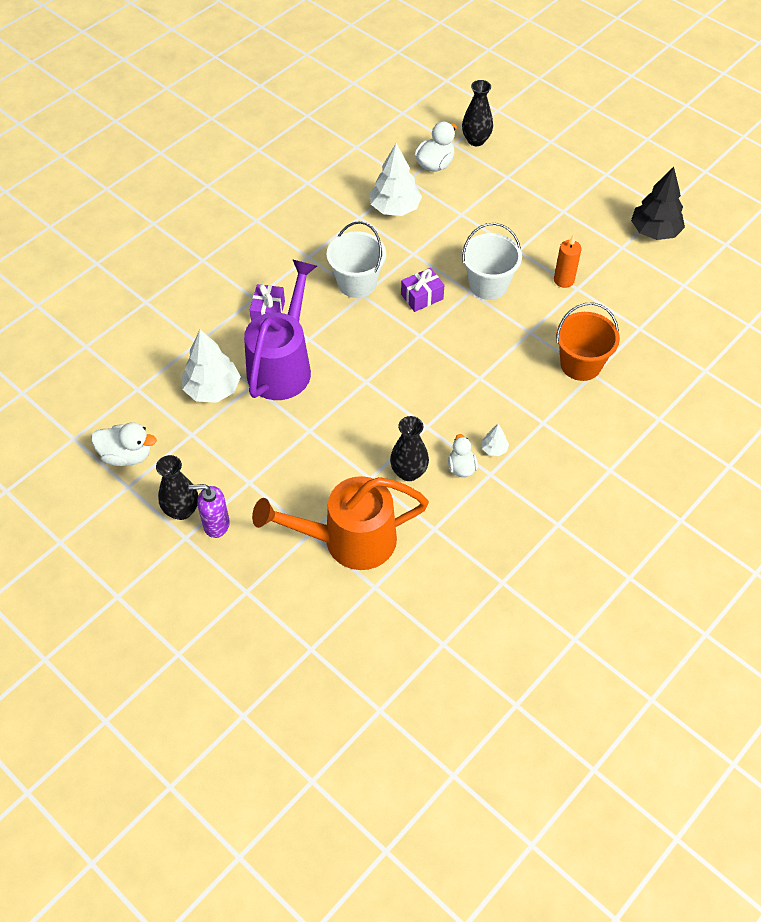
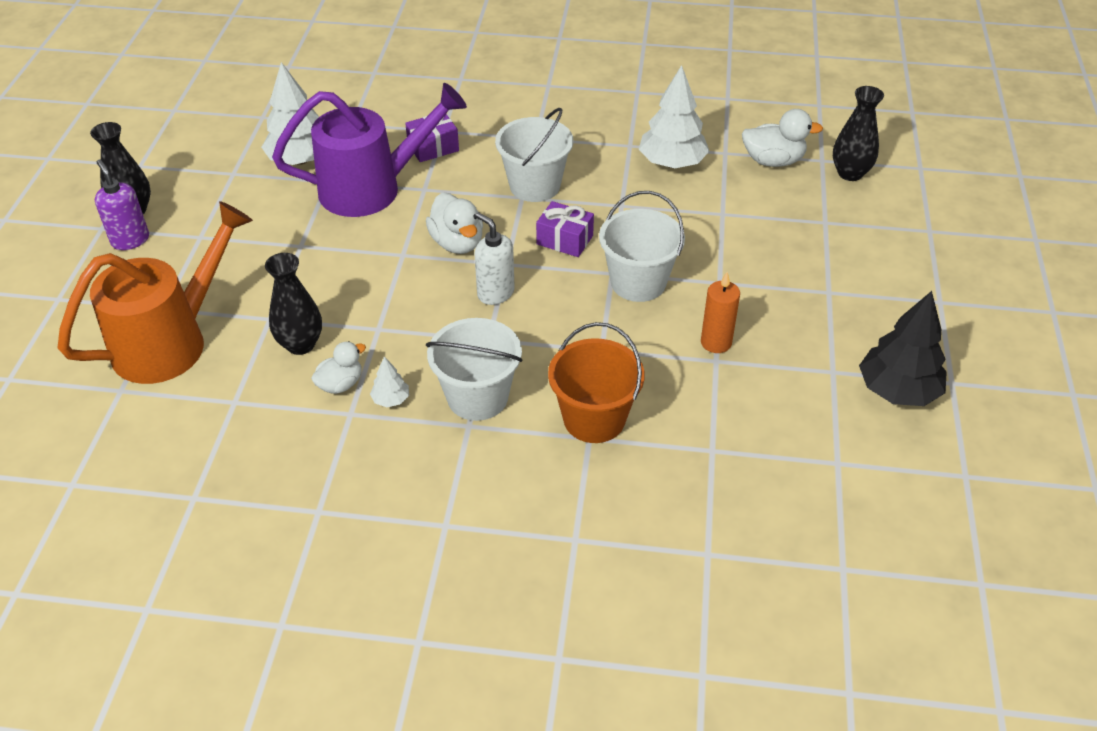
camera: 55 degrees right, 10 degrees down
white duck [91,422,157,466] -> white duck moved to [426,192,483,254]
orange watering can [252,476,429,570] -> orange watering can turned 90 degrees clockwise [58,201,253,384]
none -> white bucket [426,318,523,421]
none -> white soap dispenser [474,212,515,305]

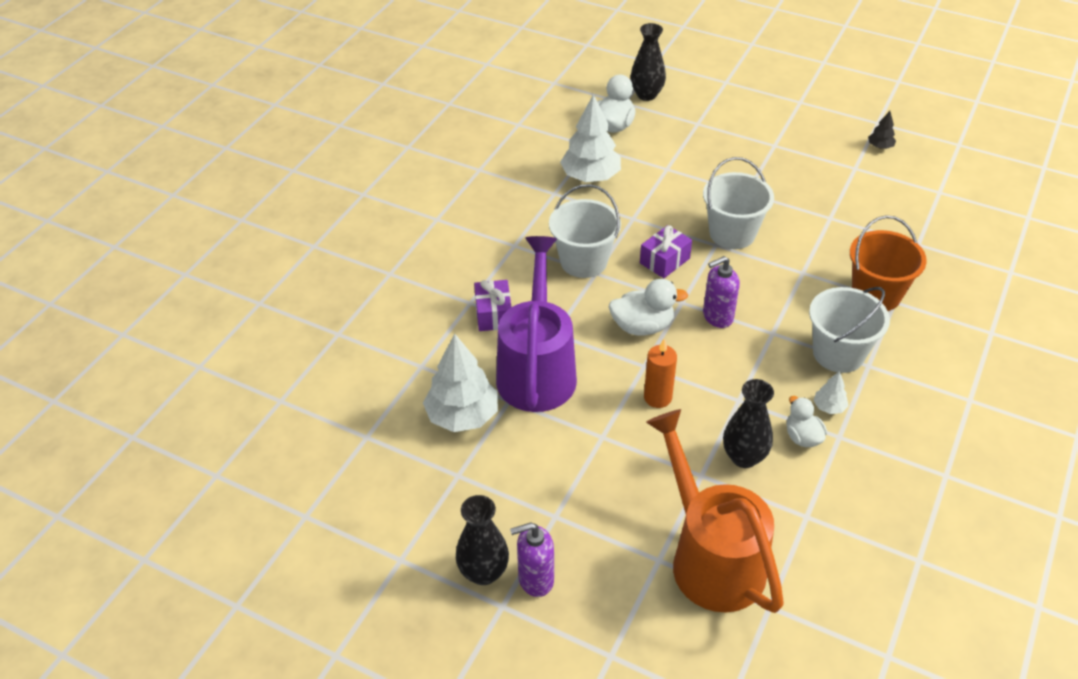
camera: 70 degrees left, 0 degrees up
white soap dispenser [474,212,515,305] -> purple soap dispenser [703,256,740,328]
orange candle [701,272,740,353] -> orange candle moved to [644,339,677,408]
black tree [859,291,947,406] -> black tree [868,111,896,149], size x0.46

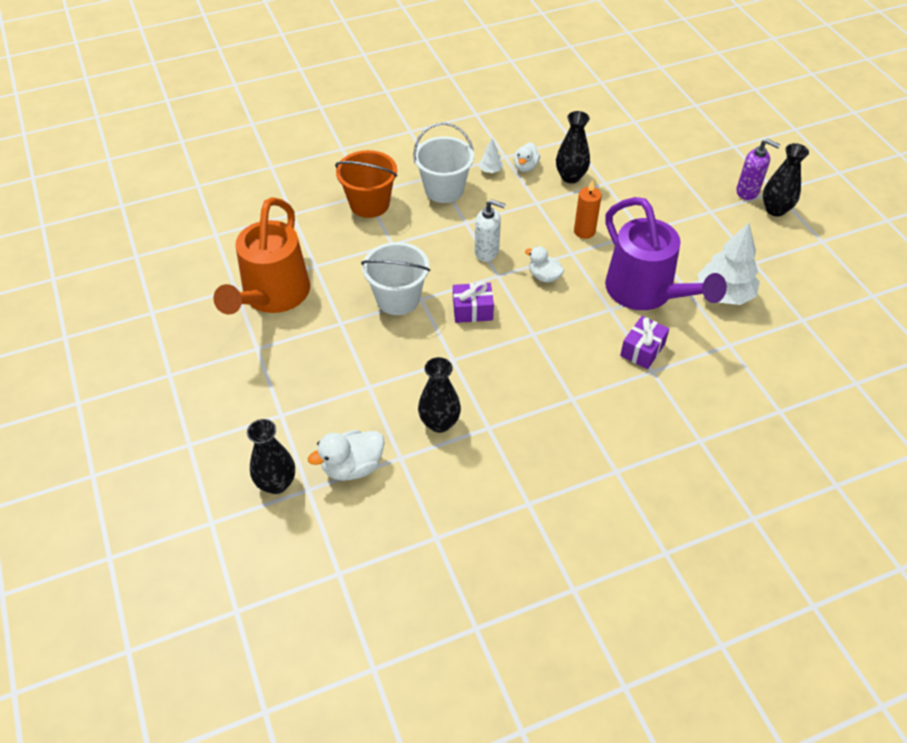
camera: 140 degrees left, 5 degrees up
purple watering can [496,236,577,412] -> purple watering can turned 75 degrees counterclockwise [605,197,727,310]
white bucket [549,184,621,278] -> none
white tree [560,94,621,182] -> black vase [418,357,461,433]
white duck [609,279,688,336] -> white duck [525,246,564,283], size x0.66
orange watering can [646,409,784,613] -> orange watering can moved to [213,197,310,315]
purple soap dispenser [703,256,740,328] -> white soap dispenser [475,199,506,262]
black tree [868,111,896,149] -> none

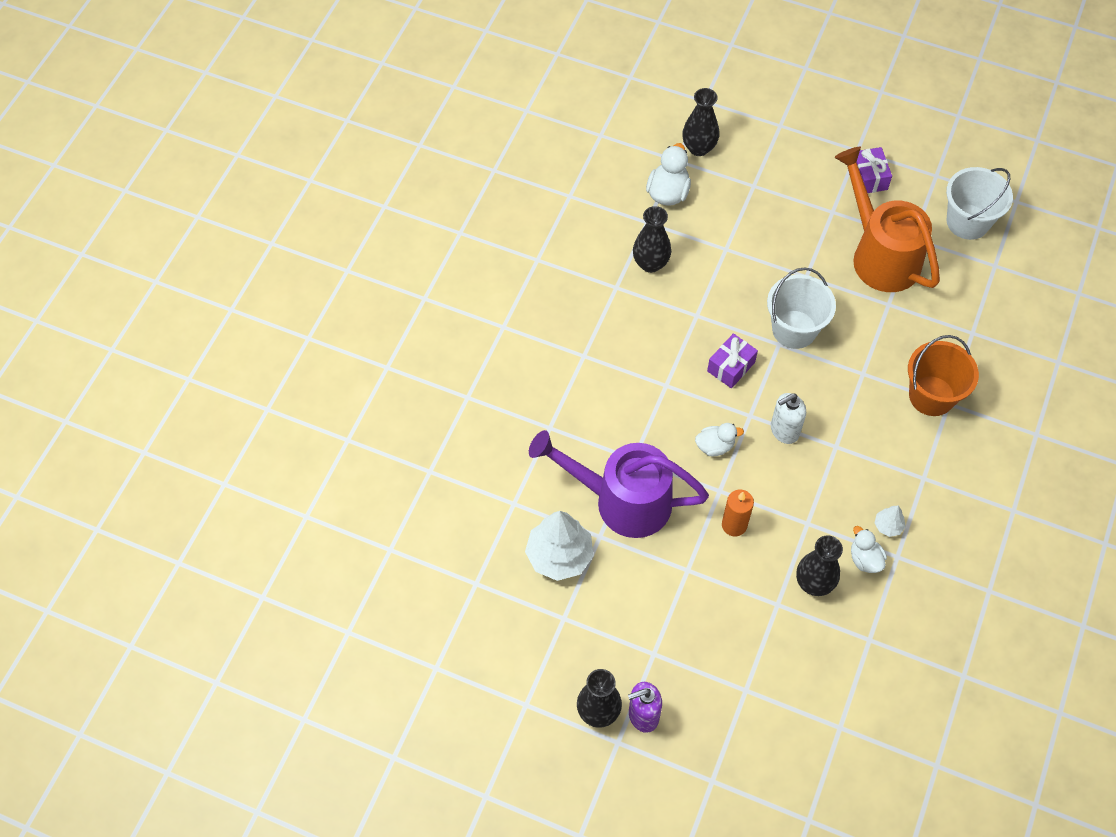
camera: 135 degrees right, 10 degrees up
white bucket [413,123,474,203] -> white bucket moved to [946,167,1013,240]
purple gift [620,316,669,369] -> purple gift moved to [856,147,892,193]

